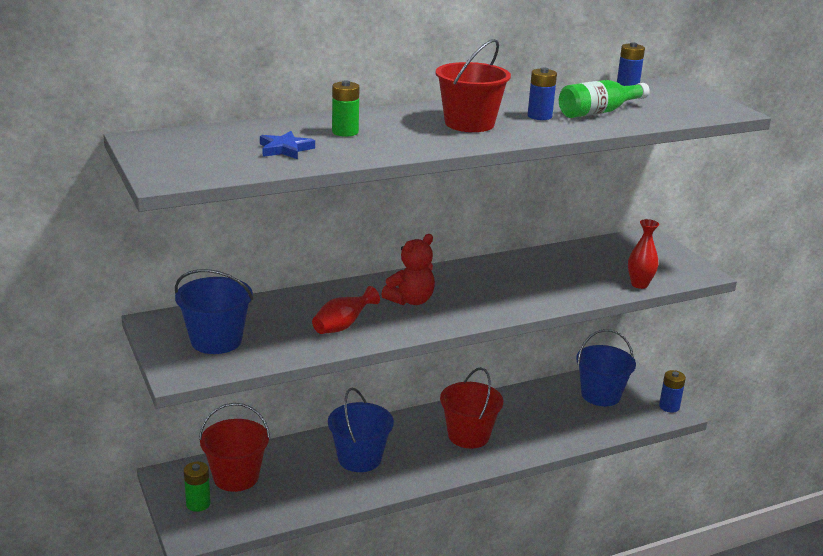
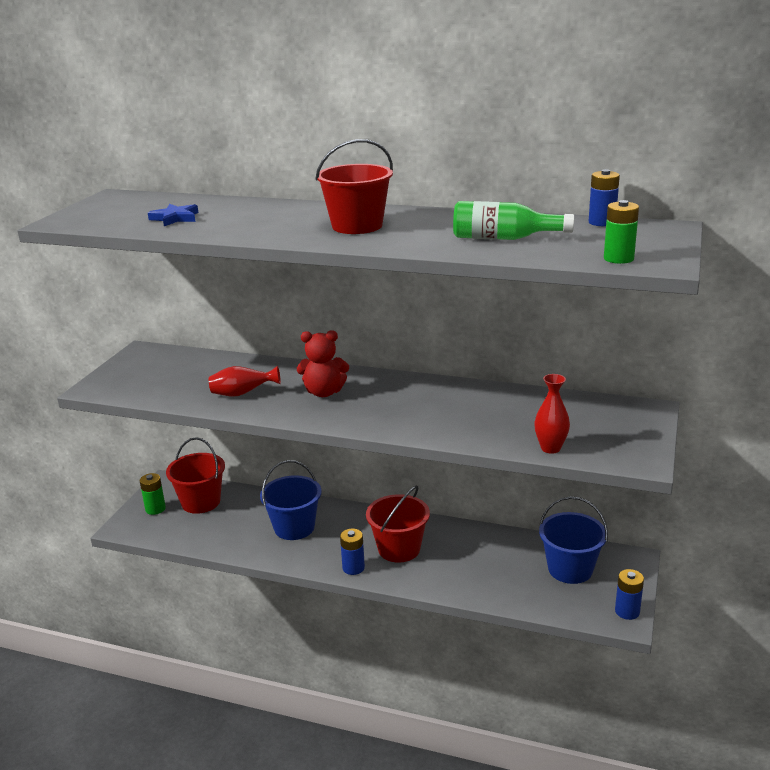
camera: 45 degrees right, 0 degrees up
blue bucket [175,269,253,354] -> none
green battery [332,80,360,137] -> green battery moved to [604,200,639,264]
blue battery [528,68,557,120] -> blue battery moved to [340,529,365,575]

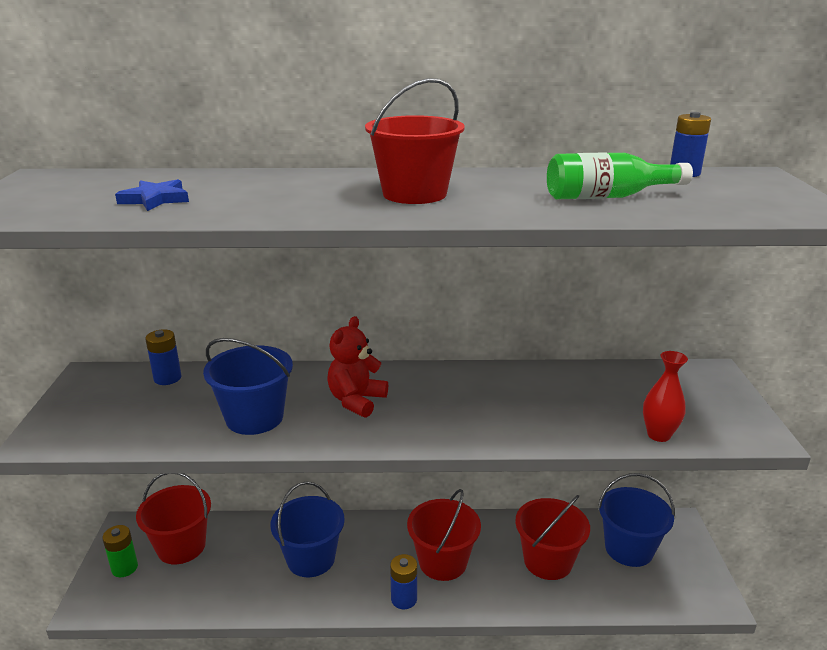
camera: 20 degrees left, 0 degrees up
red vase [209,366,281,397] -> blue bucket [203,338,293,435]
red teddy bear [297,330,349,397] -> red teddy bear turned 135 degrees clockwise [327,316,388,418]
green battery [604,200,639,264] -> none
blue battery [615,569,644,620] -> blue battery moved to [145,329,181,385]
none -> red bucket [515,495,590,580]

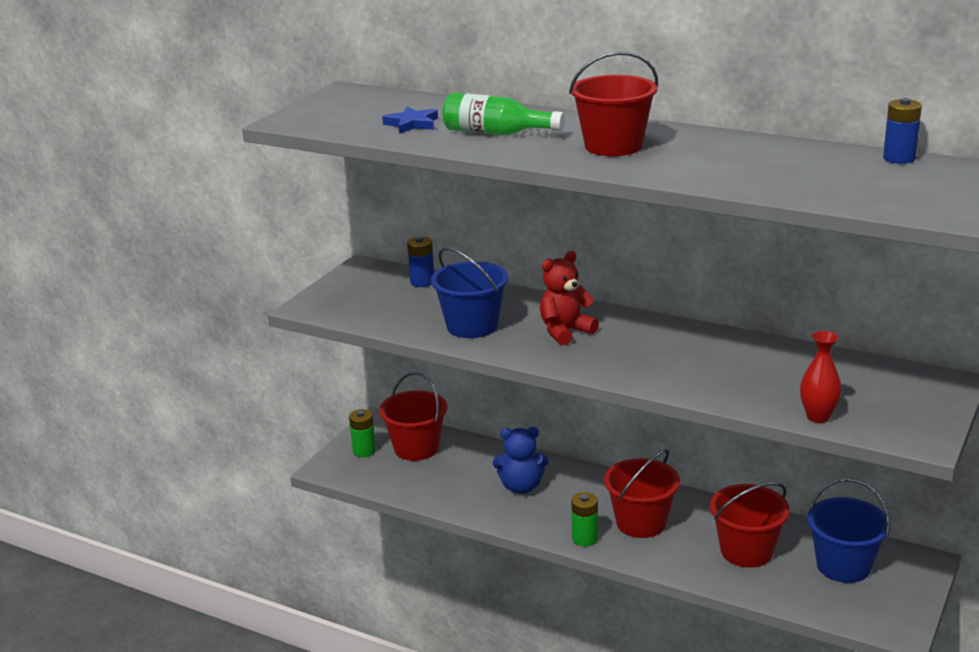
camera: 30 degrees right, 0 degrees up
blue bucket [270,481,345,577] -> blue teddy bear [493,427,548,494]
blue battery [390,554,417,609] -> green battery [571,492,598,546]
green bottle [547,153,693,199] -> green bottle moved to [442,93,565,135]

